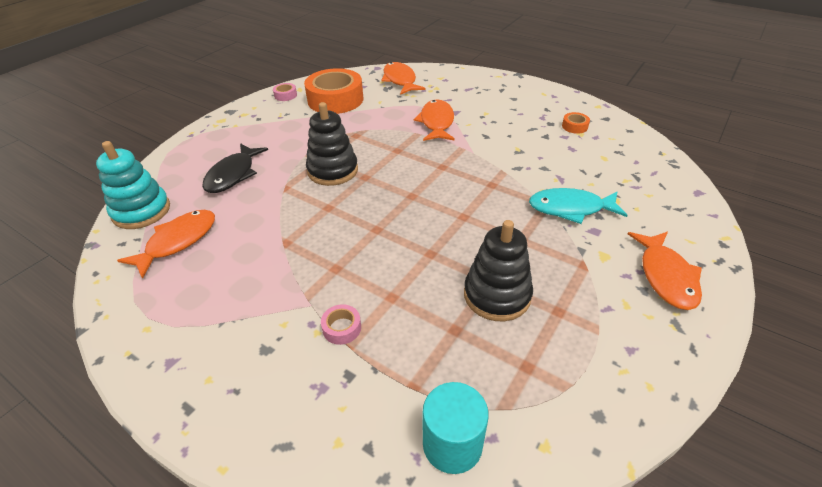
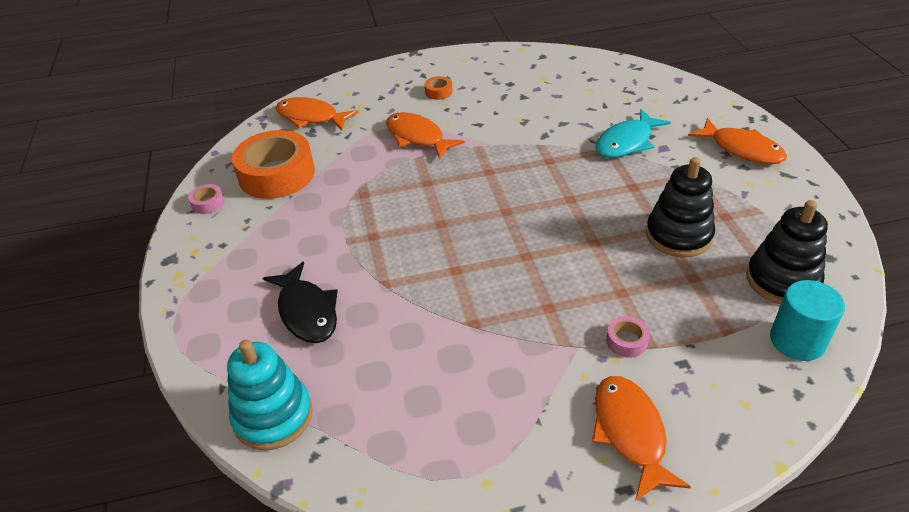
camera: 45 degrees left, 0 degrees up
orange fish [117,210,215,279] -> orange fish moved to [592,376,691,501]
black stacking toy [306,102,358,186] -> black stacking toy moved to [746,200,828,304]
orange tape [562,112,590,134] -> orange tape moved to [424,76,453,100]

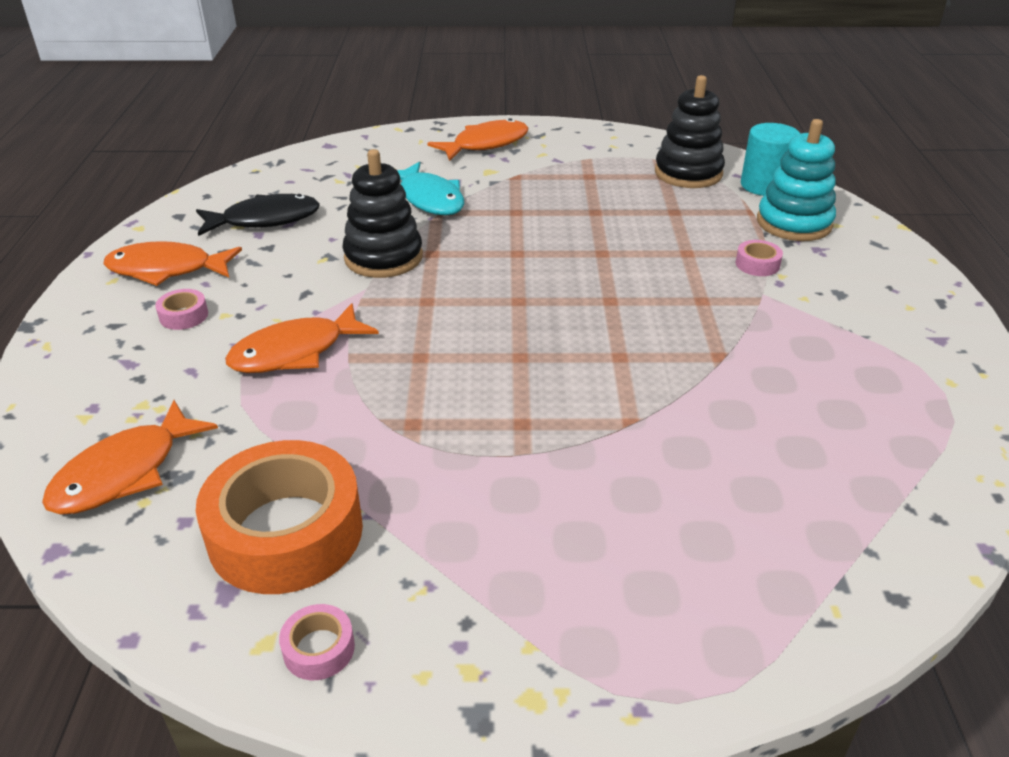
camera: 80 degrees left, 5 degrees down
turquoise stacking toy [227,340,313,450] -> turquoise stacking toy moved to [757,119,836,241]
black fish [263,261,338,343] -> black fish moved to [196,194,320,236]
orange tape [424,76,453,100] -> pink tape [155,289,208,330]
orange fish [592,376,691,501] -> orange fish moved to [104,241,242,286]
black stacking toy [646,157,715,257] -> black stacking toy moved to [342,149,423,278]

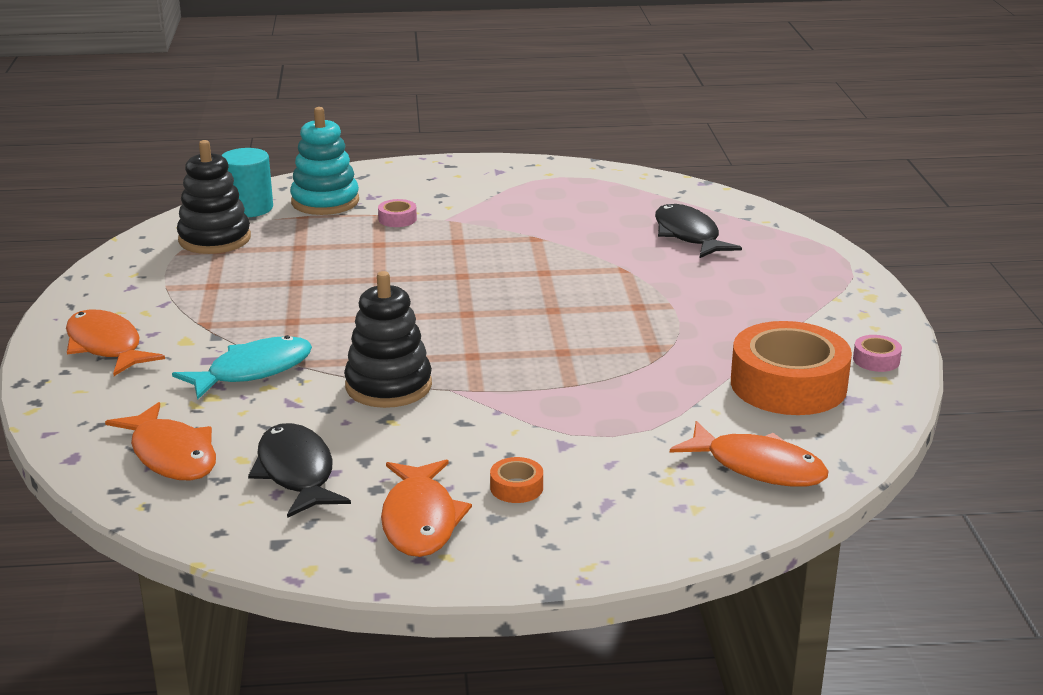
camera: 95 degrees left, 10 degrees down
pink tape [155,289,208,330] -> orange tape [490,457,543,503]
orange fish [225,303,379,373] -> orange fish moved to [105,402,216,481]
none -> black fish [655,204,742,258]

